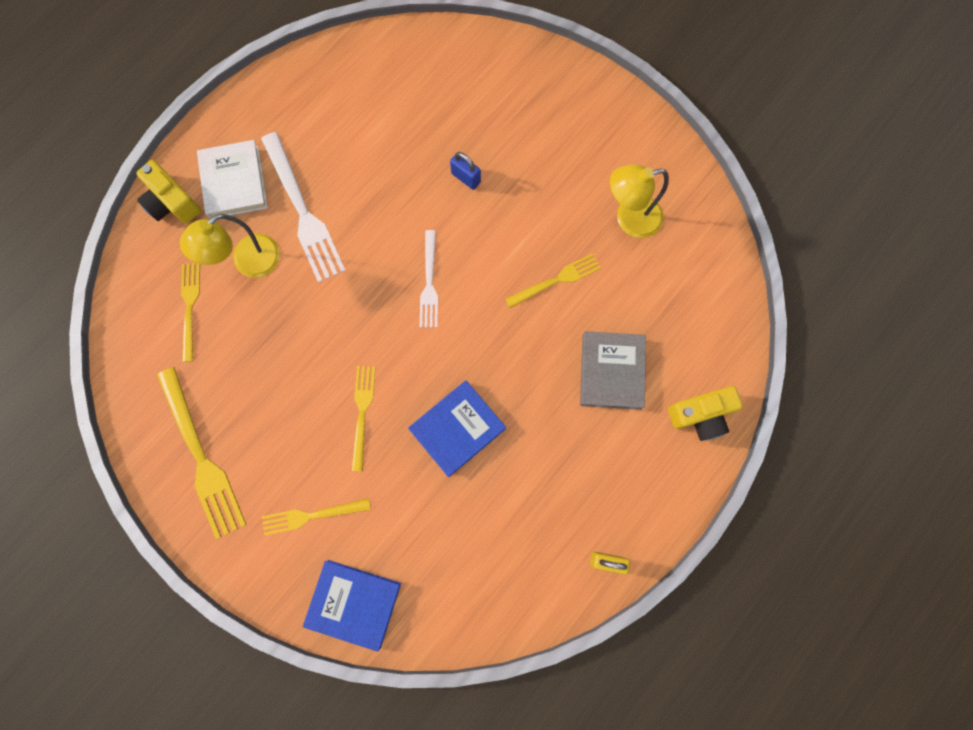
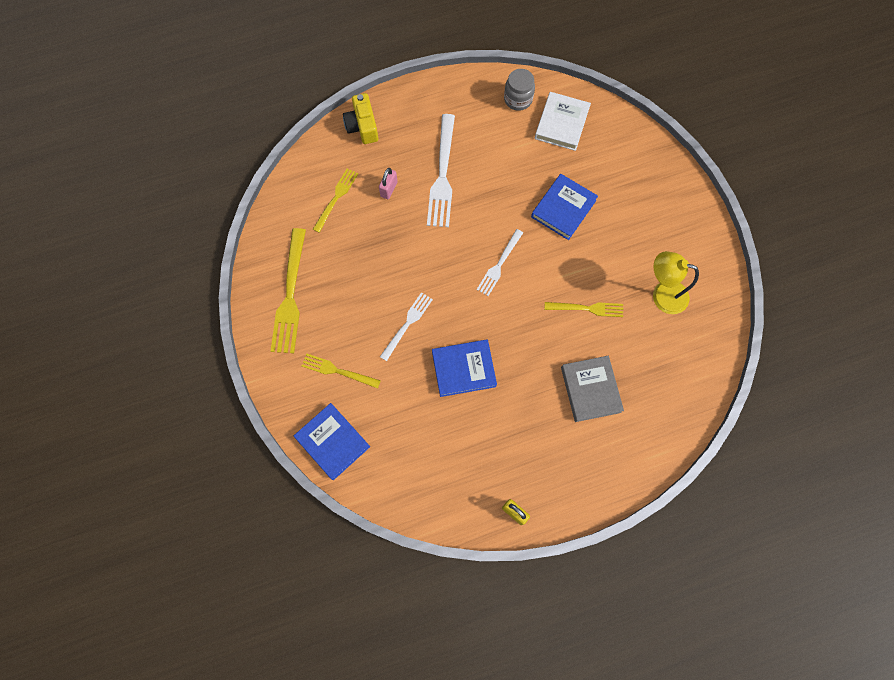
camera: 30 degrees right, 5 degrees down
yellow lamp [180,214,280,278] -> pink padlock [379,168,398,199]
white book [197,140,268,219] -> white book moved to [535,92,591,151]
yellow fork [351,366,375,471] -> white fork [380,292,433,361]
blue padlock [450,152,481,190] -> blue book [531,174,598,240]
grey book [580,331,646,410] -> grey book turned 45 degrees counterclockwise [561,356,624,422]
yellow camera [668,386,743,441] -> none
none -> grey jar [504,69,535,111]

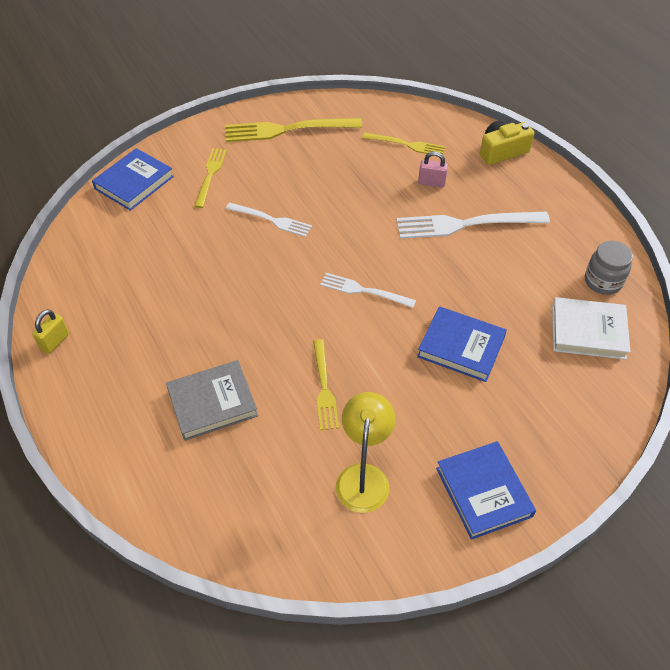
camera: 80 degrees right, 20 degrees down
blue book [432,339,497,397] -> blue book moved to [436,441,536,540]

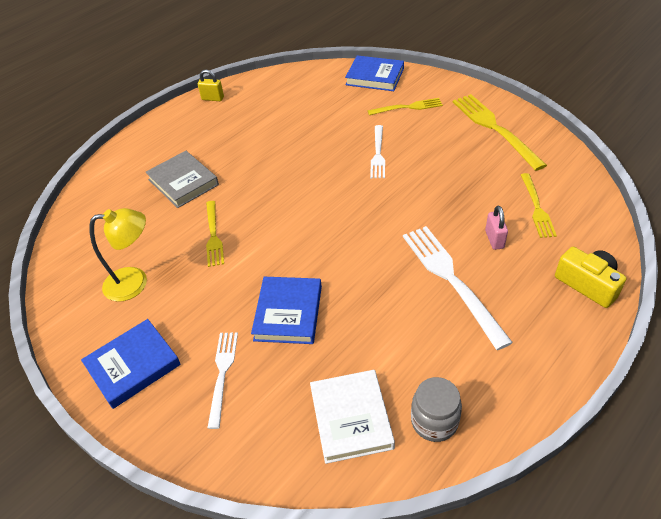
camera: 75 degrees right, 5 degrees down
yellow fork [313,339,339,430] -> yellow fork turned 75 degrees counterclockwise [206,201,224,267]
white fork [320,273,416,308] -> white fork moved to [208,333,238,429]

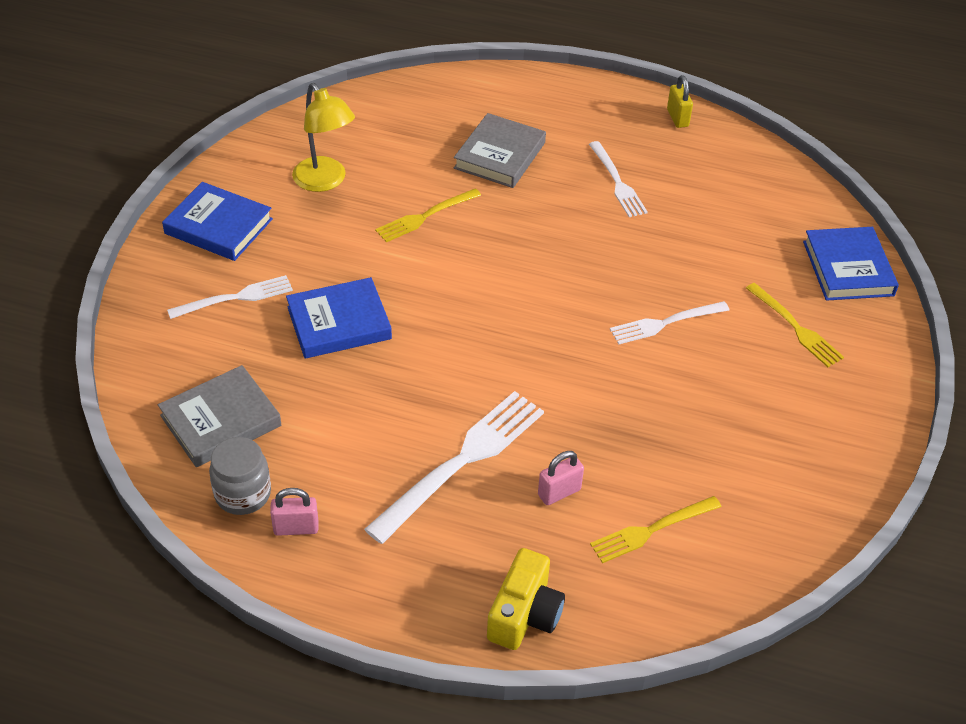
camera: 60 degrees right, 0 degrees up
white book [310,370,395,464] -> grey book [158,365,281,467]
yellow fork [453,94,547,171] -> none
none -> pink padlock [270,488,318,536]
none -> white fork [589,141,648,217]

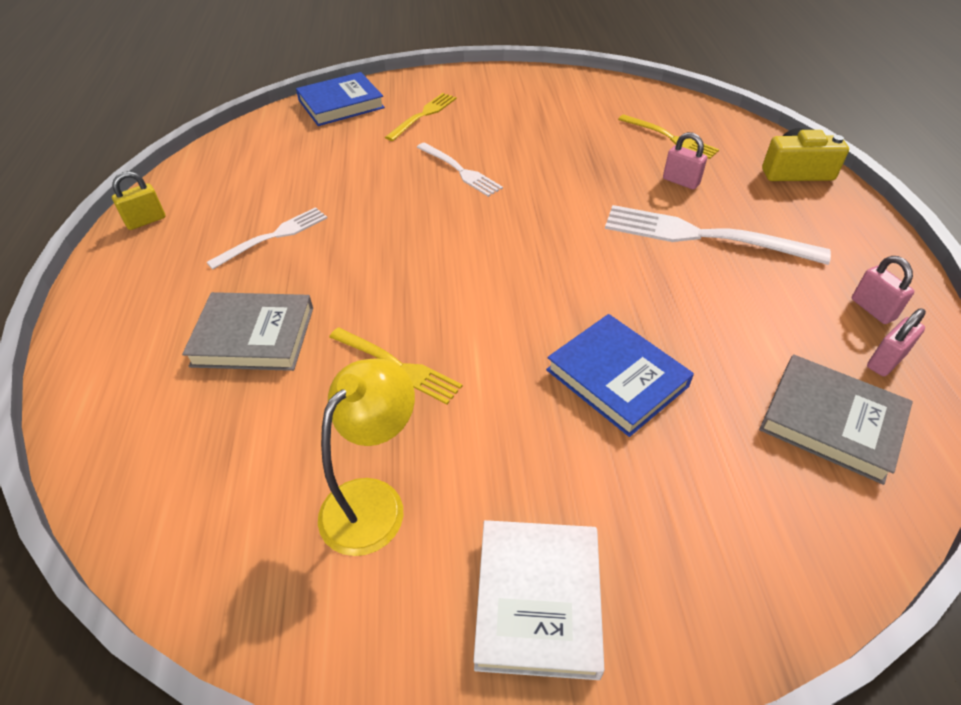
camera: 110 degrees left, 0 degrees up
blue book [162,182,273,261] -> white book [473,520,604,680]
white fork [167,275,293,319] -> none
grey jar [209,437,271,515] -> pink padlock [867,309,926,376]

